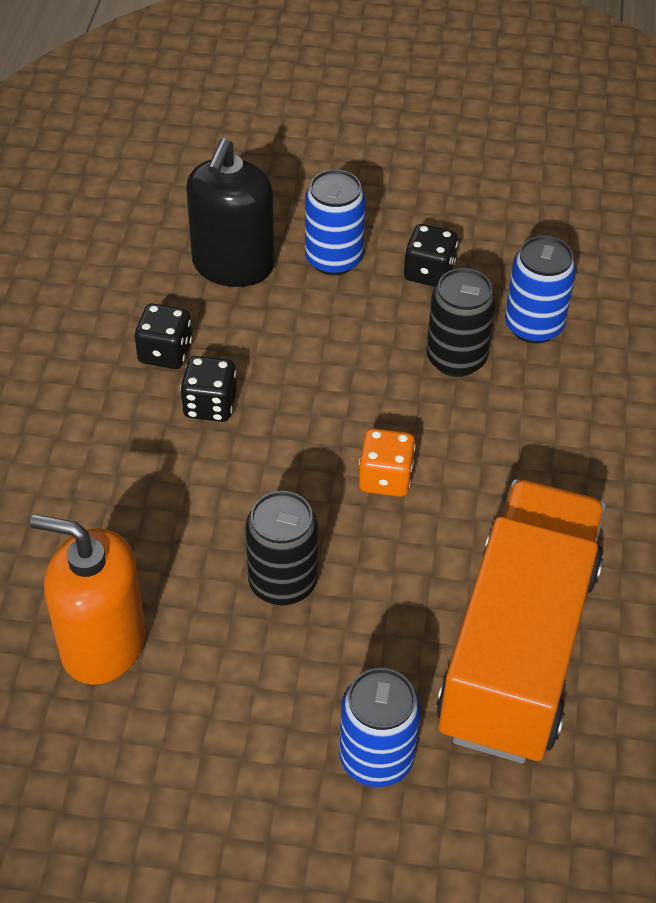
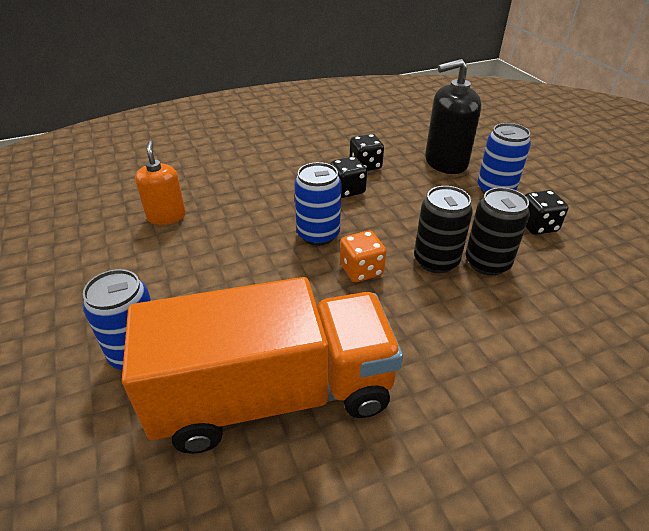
camera: 60 degrees right, 10 degrees down
orange soap dispenser [30,514,146,685] -> orange soap dispenser [135,141,186,225], size x0.65
black can [246,491,318,605] -> black can moved to [414,186,473,273]
blue can [505,236,576,343] -> blue can moved to [294,162,342,246]

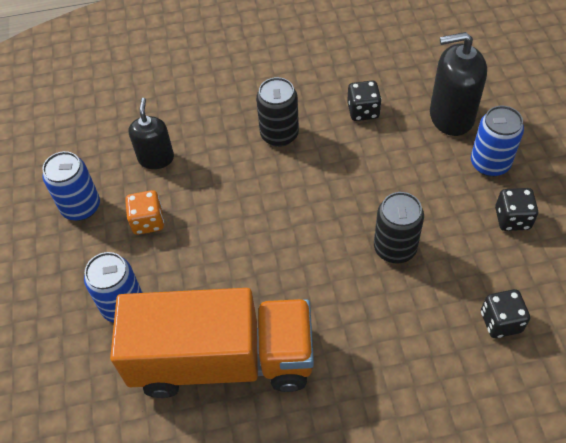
camera: 15 degrees right, 15 degrees up
orange soap dispenser [135,141,186,225] -> black soap dispenser [128,98,174,169]
blue can [294,162,342,246] -> blue can moved to [42,151,100,221]
black dice [330,156,367,198] -> black dice moved to [481,289,530,338]
orange dice [340,231,386,282] -> orange dice moved to [125,190,164,235]
black can [465,187,530,276] -> black can moved to [256,77,299,147]

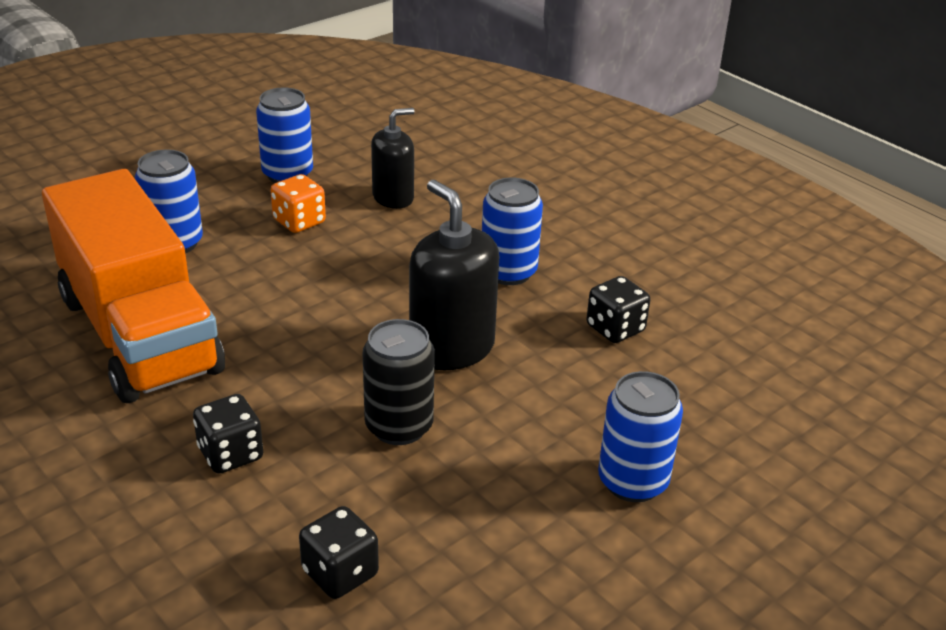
camera: 55 degrees right, 20 degrees down
black can [256,77,299,147] -> blue can [482,178,543,285]
black soap dispenser [430,32,487,136] -> black soap dispenser moved to [409,180,499,370]
black dice [495,188,538,231] -> black dice moved to [193,394,263,474]

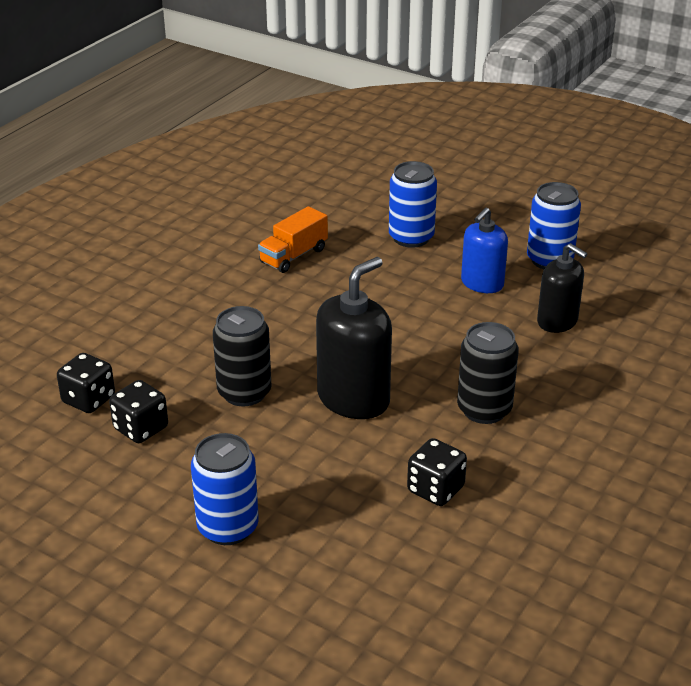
camera: 75 degrees right, 0 degrees up
orange truck [42,169,225,403] -> orange truck [258,206,328,273], size x0.41
black dice [193,394,263,474] -> black dice moved to [109,380,168,443]
orange dice [270,174,326,233] -> blue soap dispenser [461,207,508,293]
blue can [482,178,543,285] -> black can [457,322,519,424]

